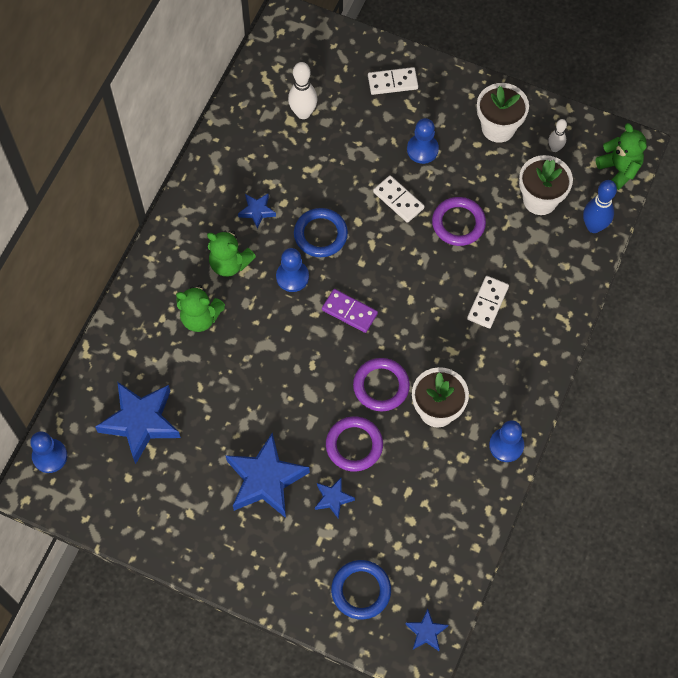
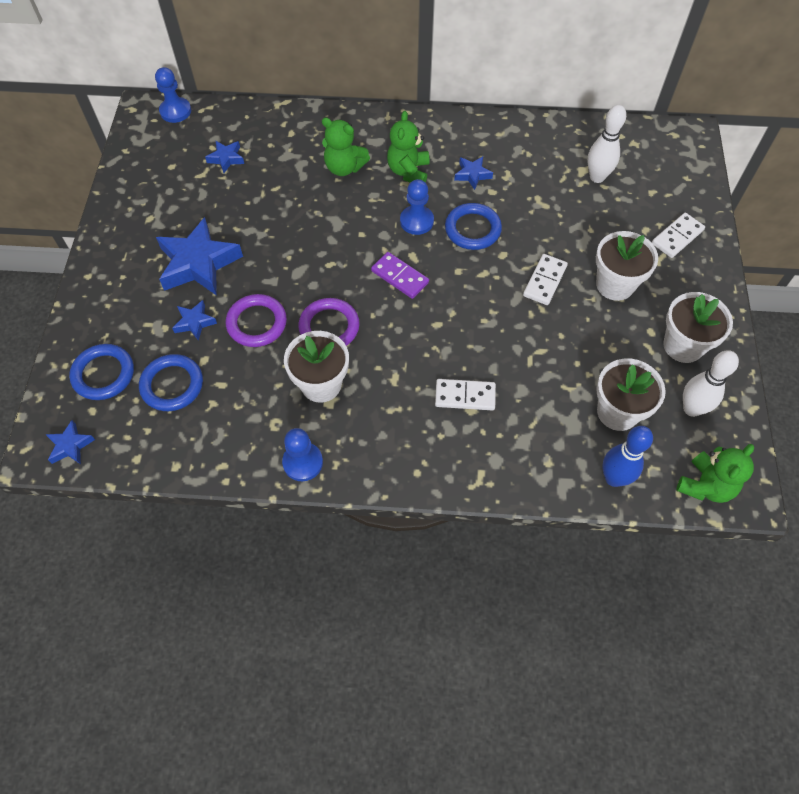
camera: 70 degrees right, 5 degrees down
blue star [95,382,181,464] -> blue star [205,141,244,173], size x0.48
green teddy bear [176,285,225,332] -> green teddy bear turned 60 degrees counterclockwise [322,117,370,176]
purple domino [322,289,378,333] -> purple domino turned 60 degrees counterclockwise [371,252,429,299]
white domino [368,67,418,95] -> white domino turned 75 degrees clockwise [652,213,705,258]
blue pawn [407,118,439,164] -> white flower pot [596,231,658,301]
purple ring [432,197,486,246] -> none
white bowling pin [548,119,567,152] -> white bowling pin [683,350,739,417], size x1.66
none -> blue ring [139,354,203,411]

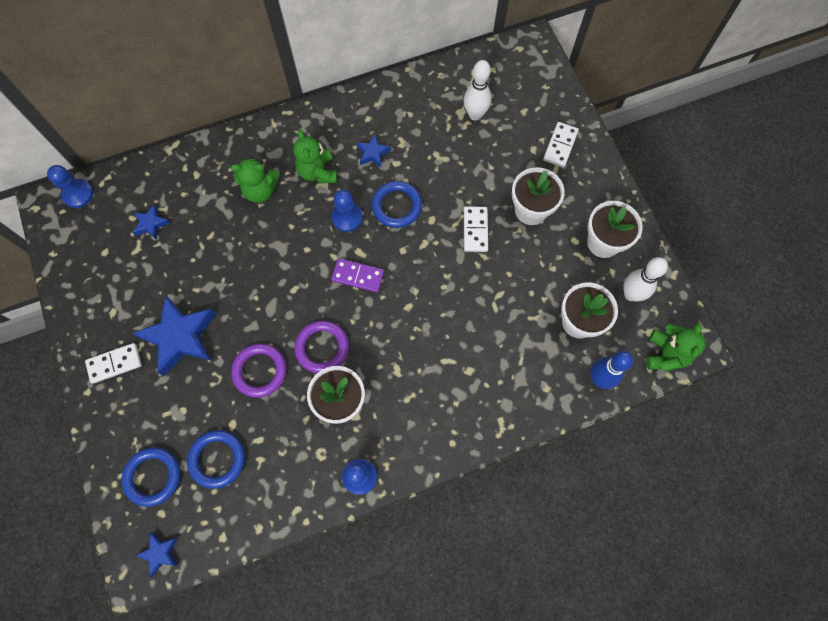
camera: 25 degrees left, 10 degrees up
blue star [172,300,217,341] -> none
white domino [435,379,496,411] -> white domino moved to [85,343,142,384]

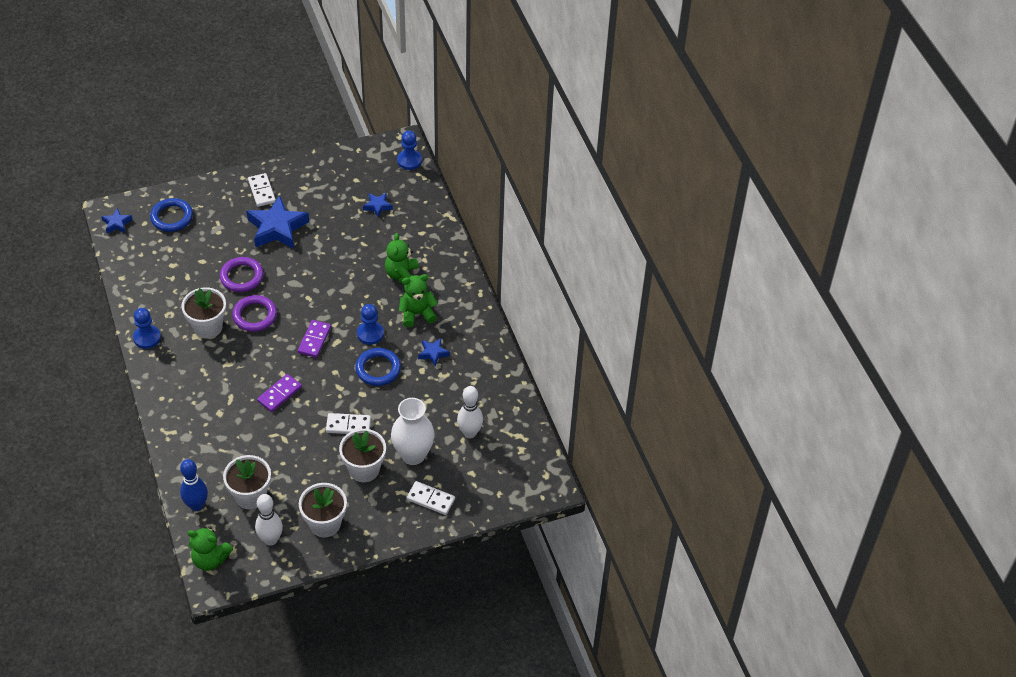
camera: 90 degrees right, 20 degrees down
blue ring [187,430,245,489] -> none
none -> purple domino [257,374,302,412]
none -> white vase [391,398,435,465]

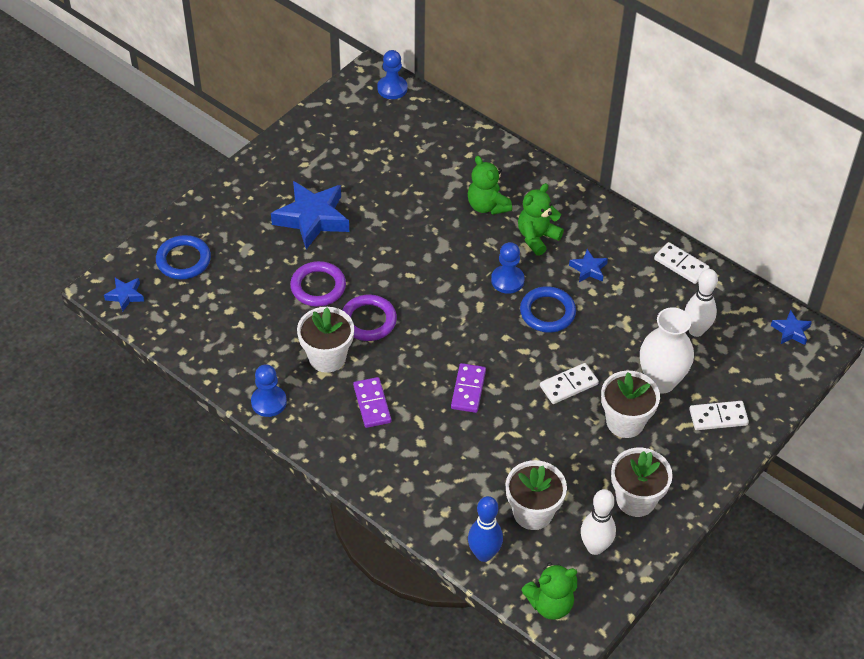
camera: 30 degrees left, 0 degrees up
white domino [248,173,276,207] -> white domino moved to [654,242,710,284]
purple domino [298,320,331,358] -> purple domino moved to [353,377,391,428]
blue star [363,193,393,217] -> blue star moved to [771,310,812,345]

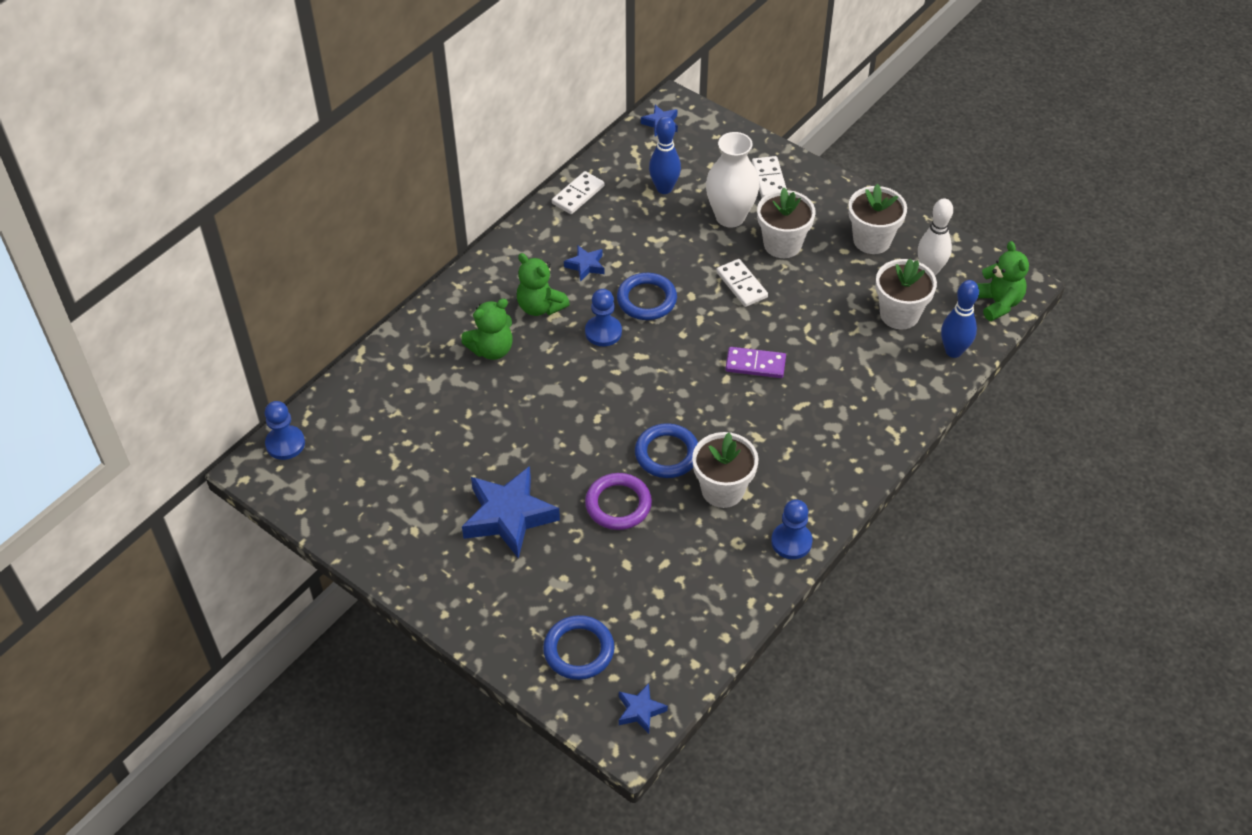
camera: 90 degrees left, 0 degrees up
purple ring [342,295,397,341] -> blue ring [635,423,698,478]
purple domino [353,377,391,428] -> none
white bowling pin [685,269,718,337] -> blue bowling pin [649,116,681,194]

